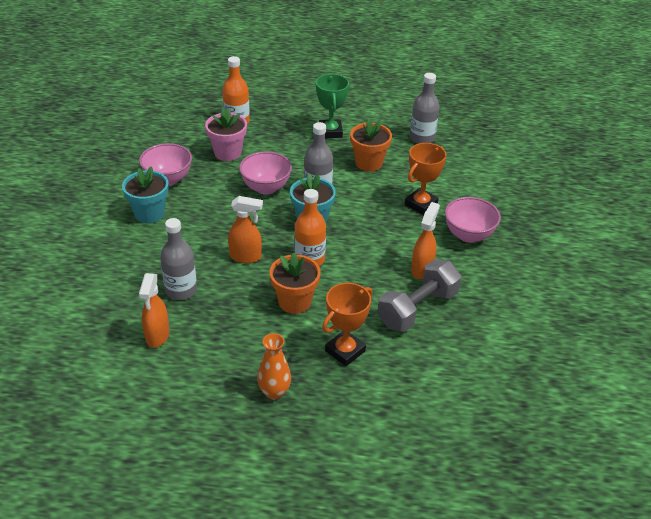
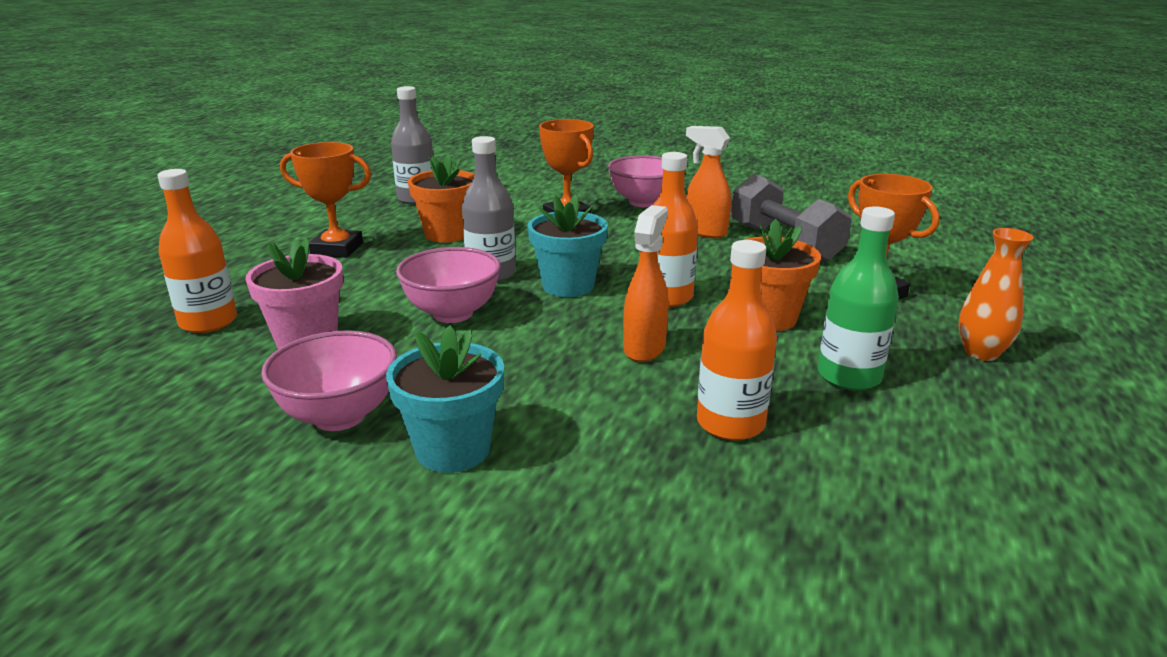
camera: 75 degrees left, 15 degrees down
orange spray bottle [139,273,169,348] -> none
grey bottle [160,218,197,300] -> orange bottle [697,240,777,441]
green trophy [316,74,349,138] -> orange trophy [280,142,371,258]
none -> green bottle [818,206,899,390]

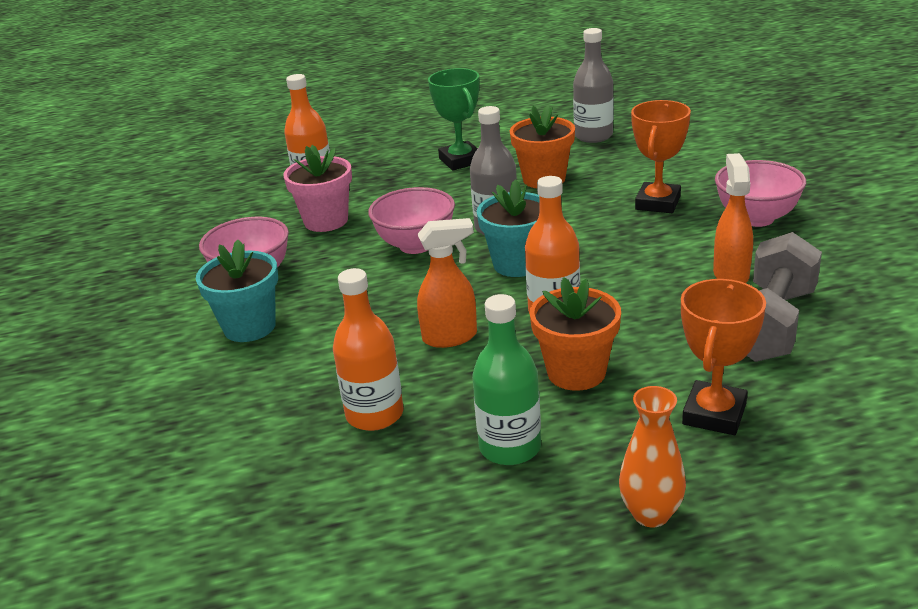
camera: 60 degrees right, 5 degrees up
orange trophy [280,142,371,258] -> green trophy [428,68,480,171]

